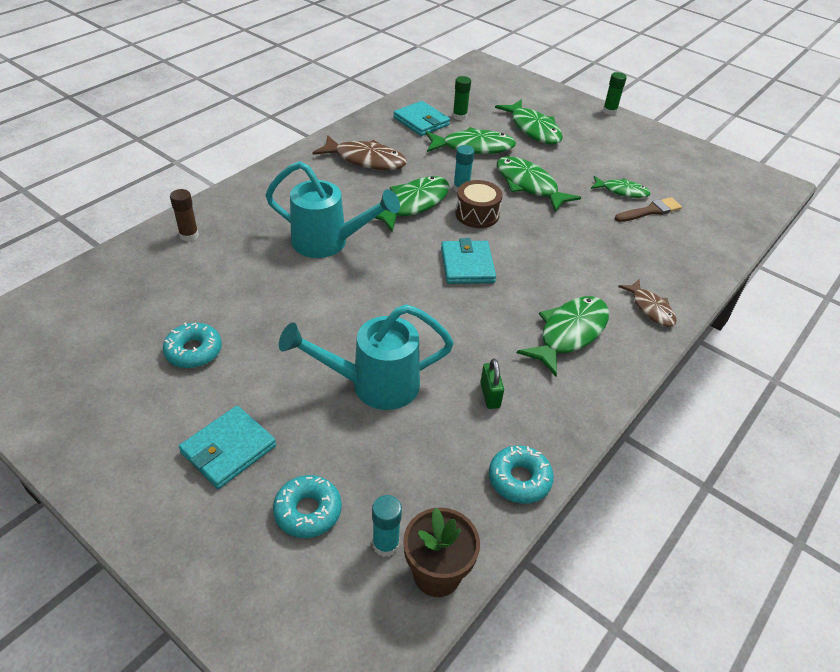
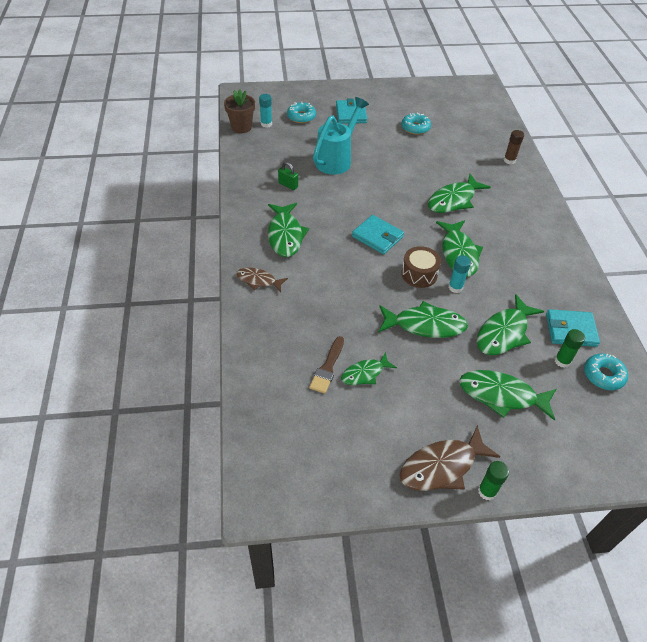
camera: 135 degrees right, 5 degrees up
turquoise watering can [265,161,400,258] -> green fish [428,174,491,213]
brown fish [313,135,407,170] -> brown fish moved to [400,425,501,491]
turquoise donut [489,445,554,504] -> turquoise donut moved to [584,354,628,390]

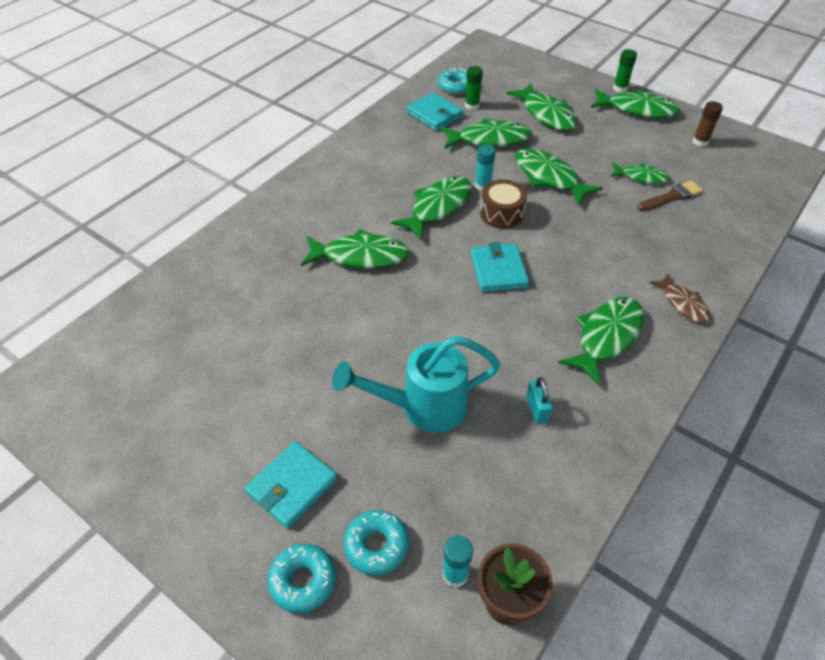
camera: 135 degrees left, 0 degrees up
green padlock [278,162,298,190] -> turquoise padlock [526,377,553,424]
brown fish [400,425,501,491] -> green fish [591,89,680,118]
turquoise donut [401,112,431,135] -> turquoise donut moved to [267,544,336,613]
brown glue stick [504,130,524,164] -> brown glue stick moved to [693,101,723,147]

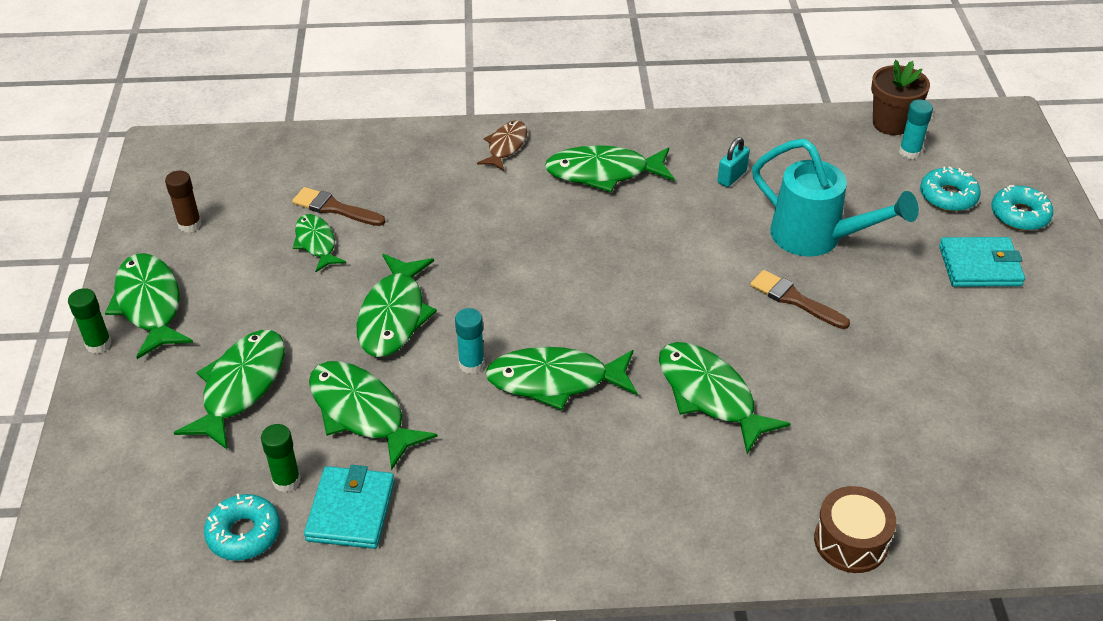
camera: 130 degrees left, 5 degrees down
turquoise wallet [471,242,529,292] -> none
brown drum [480,179,527,229] -> brown drum moved to [814,486,896,573]
none -> brown brush [750,270,850,329]

